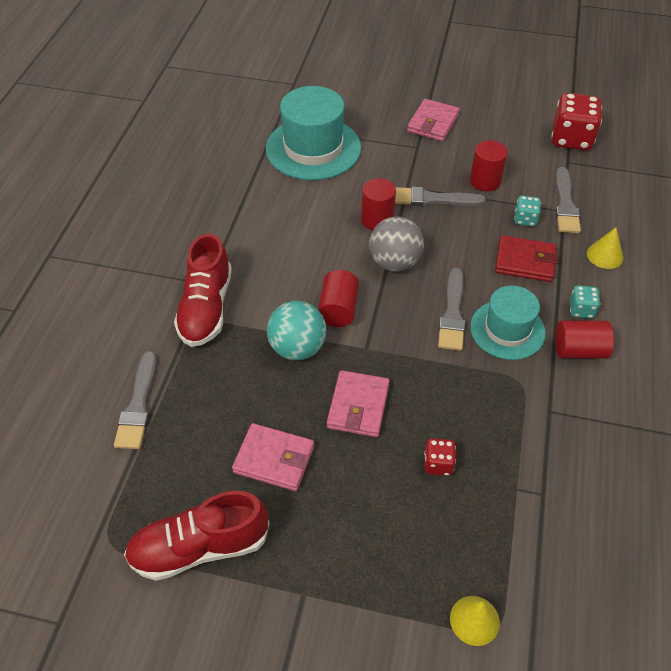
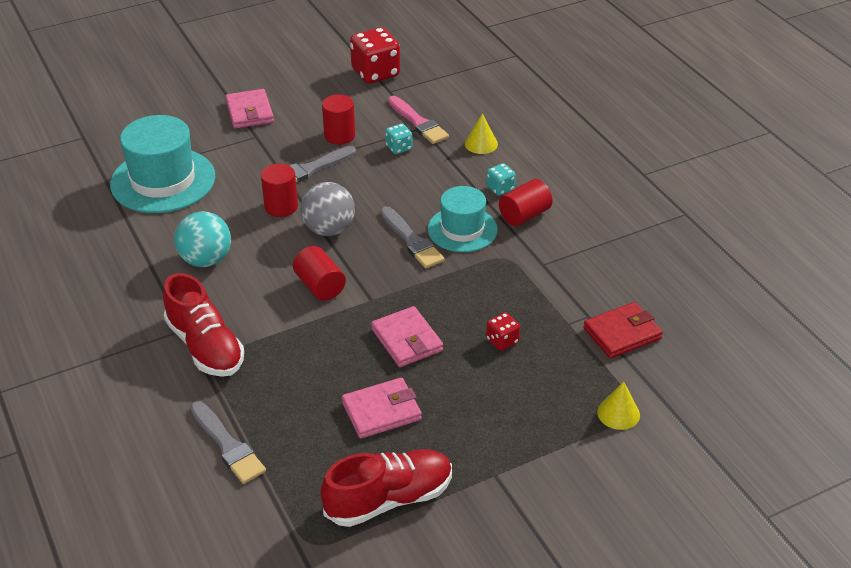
camera: 40 degrees left, 10 degrees down
red shoe [124,491,270,581] -> red shoe turned 150 degrees counterclockwise [321,449,452,527]
turquoise ball [267,301,327,360] -> turquoise ball moved to [174,211,231,267]
red wallet [495,235,558,282] -> red wallet moved to [584,302,663,358]
grey brush [555,167,581,233] -> pink brush [388,96,449,144]

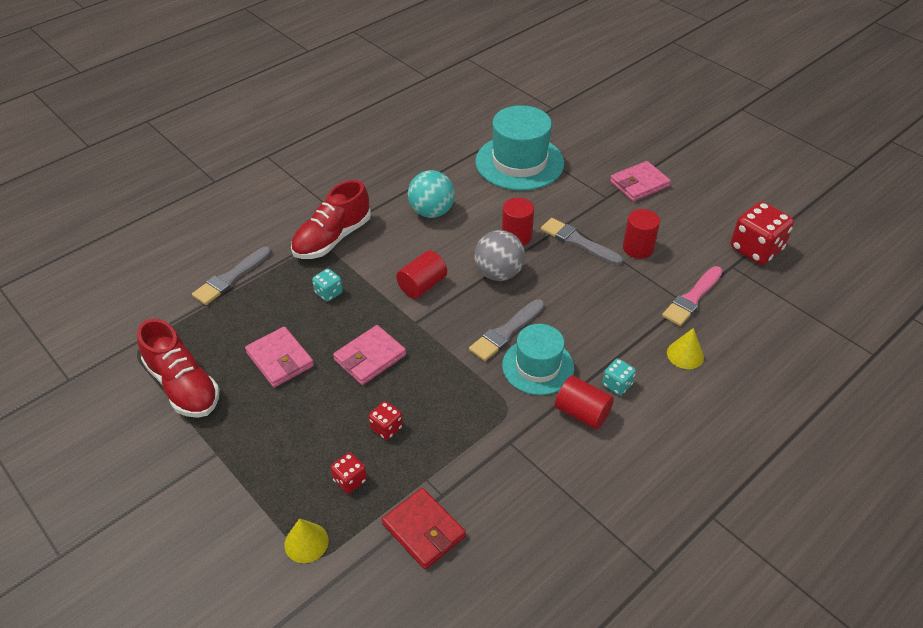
camera: 75 degrees right, 5 degrees up
turquoise dice [385,124,413,154] -> turquoise dice moved to [312,268,343,302]
none -> red dice [330,452,367,494]

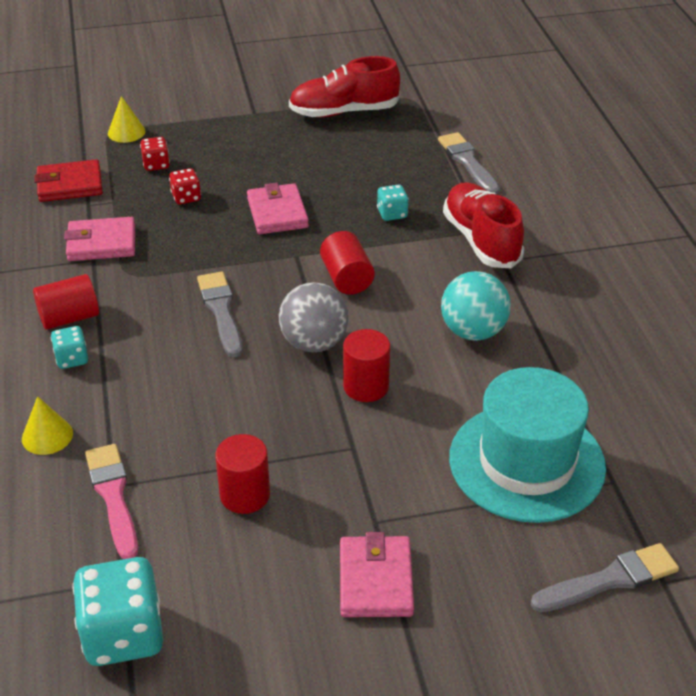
camera: 120 degrees right, 5 degrees down
pink wallet [245,326,314,387] -> pink wallet moved to [64,217,135,261]
turquoise hat [502,324,574,395] -> none
grey brush [541,218,623,265] -> grey brush moved to [531,543,679,612]
red dice [731,202,794,265] -> turquoise dice [72,557,163,666]

